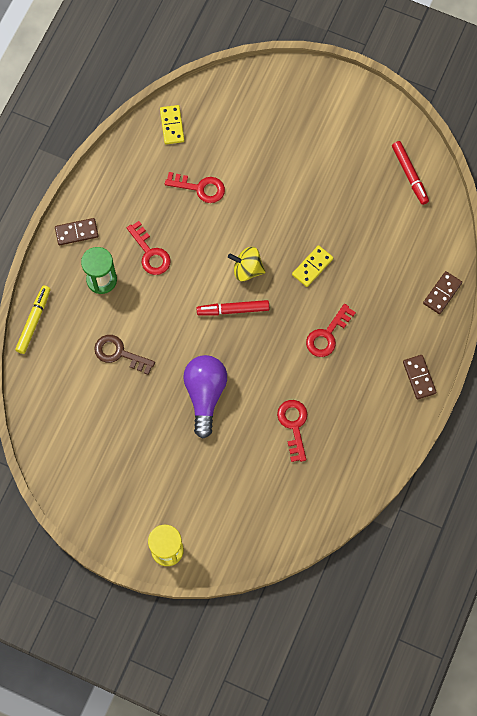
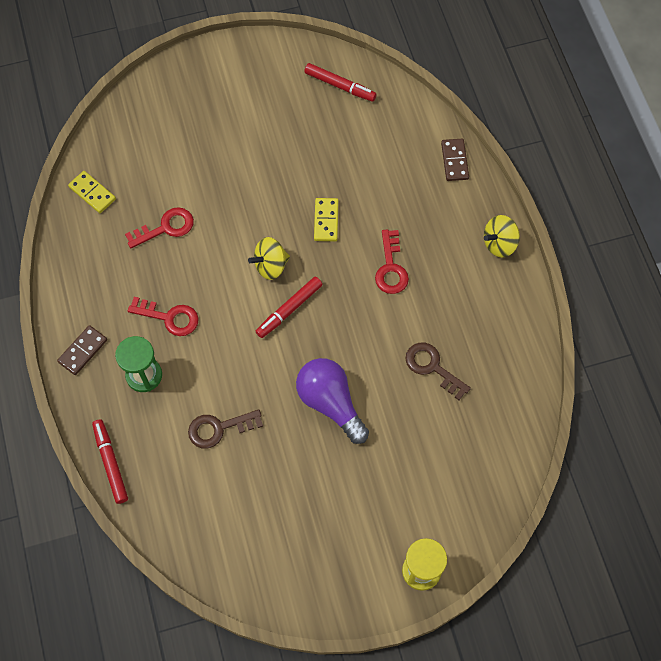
camera: 40 degrees left, 5 degrees down
yellow marker [15,285,51,354] -> red marker [92,419,128,504]
red key [277,400,307,462] -> brown key [406,342,471,400]
brown domino [403,355,437,399] -> yellow spinning top [484,215,520,258]

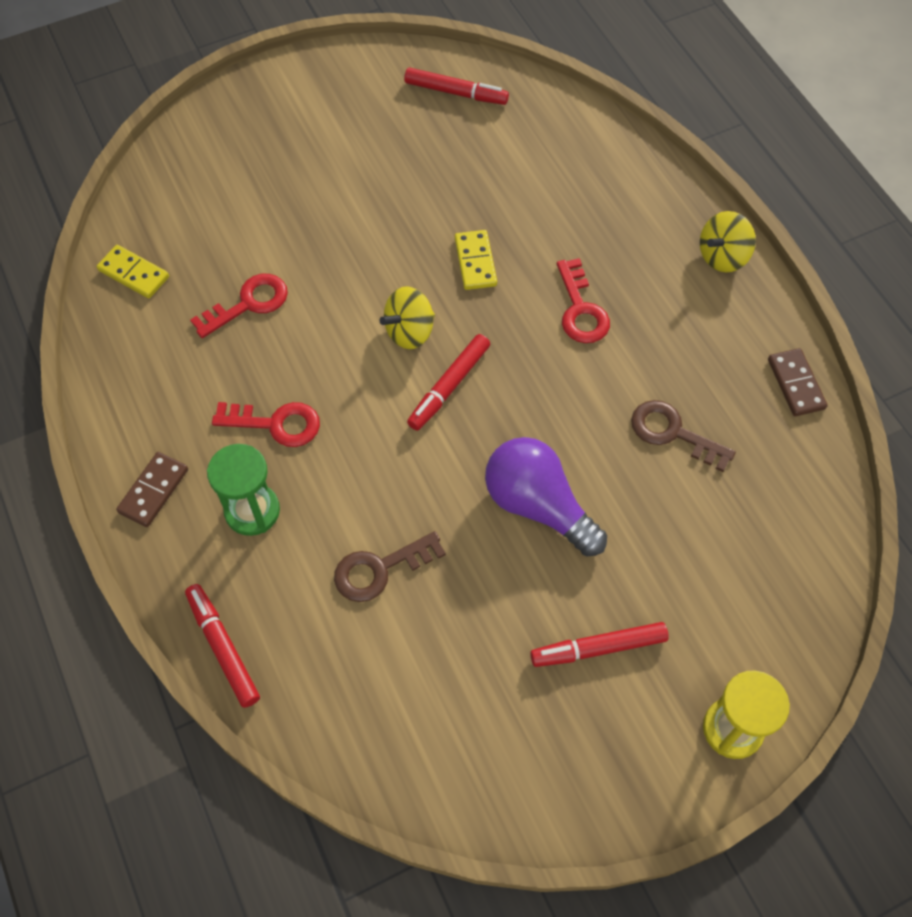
camera: 10 degrees left, 5 degrees down
brown domino [441,139,469,181] -> brown domino moved to [768,348,828,416]
none -> red marker [530,622,669,667]

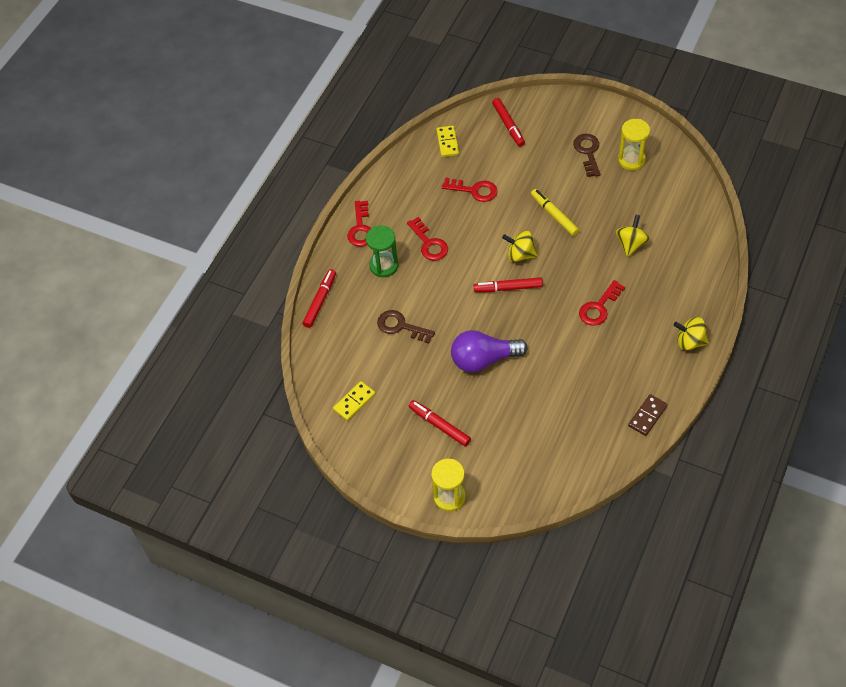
camera: 55 degrees right, 5 degrees down
brown domino [116,452,188,527] -> red key [347,201,371,247]
red marker [404,67,509,105] -> red marker moved to [492,98,525,147]
yellow domino [455,230,497,290] -> yellow domino moved to [333,381,375,421]
purple light bulb [485,437,607,556] -> purple light bulb turned 105 degrees counterclockwise [451,330,528,372]
brown key [631,400,736,472] -> brown key moved to [573,134,600,177]
none -> yellow marker [531,189,579,236]
none -> yellow spinning top [616,215,650,257]
none -> yellow hourglass [618,119,650,170]

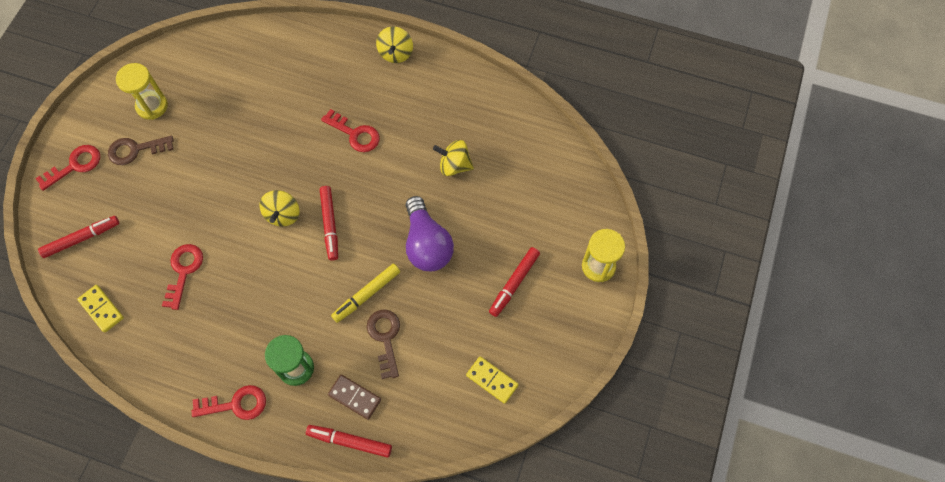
camera: 100 degrees left, 10 degrees up
brown key [377,310,435,344] -> brown key turned 150 degrees clockwise [367,309,400,379]
red key [407,217,448,261] -> red key moved to [35,145,100,191]
yellow domino [436,126,459,157] -> yellow domino turned 60 degrees clockwise [77,285,124,333]
yellow marker [531,189,579,236] -> yellow marker moved to [331,264,400,323]
yellow spinning top [616,215,650,257] -> yellow spinning top moved to [433,140,474,176]
brown domino [628,394,668,436] -> brown domino moved to [328,375,381,420]

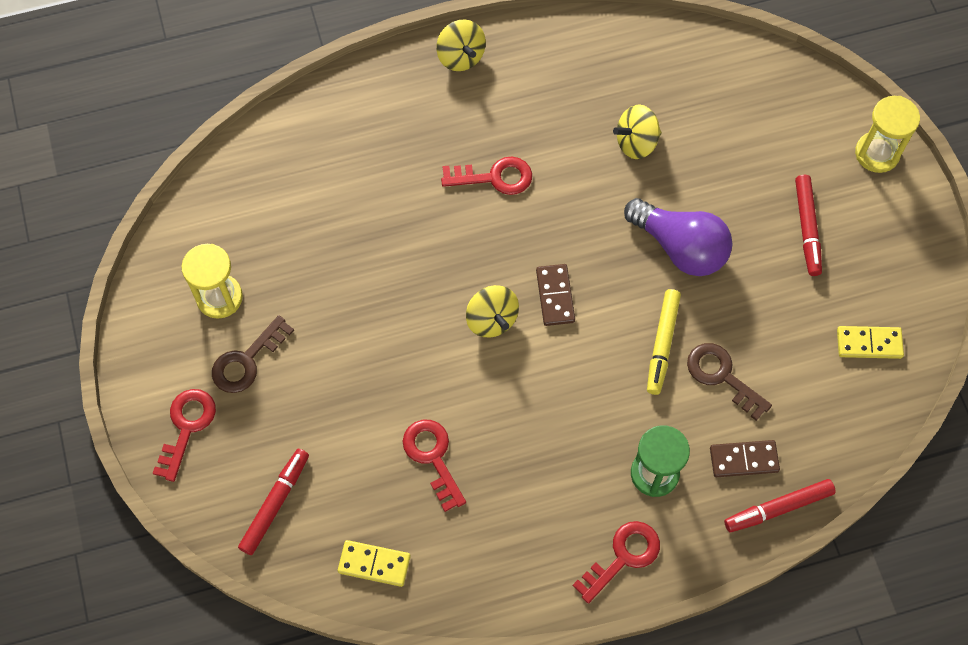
camera: 35 degrees left, 0 degrees up
red marker [320,186,338,261] -> brown domino [536,264,575,326]

